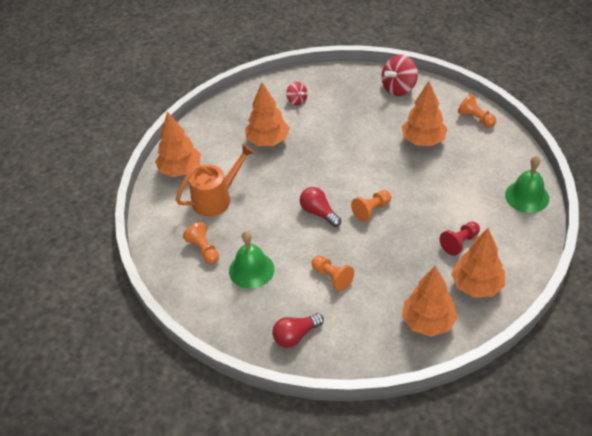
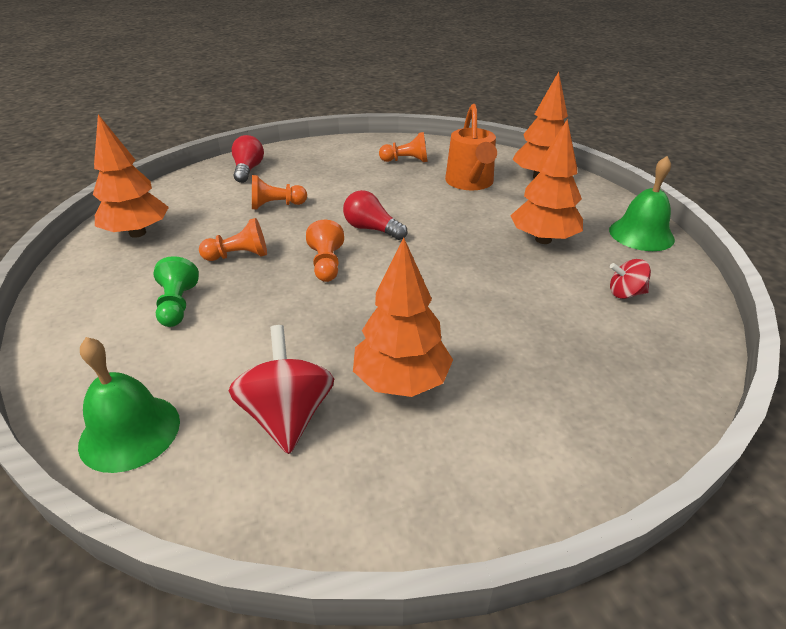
camera: 120 degrees right, 10 degrees down
green bell [229,231,274,289] -> green bell moved to [609,156,675,251]
red light bulb [300,187,341,227] -> red light bulb turned 135 degrees counterclockwise [343,190,407,240]
red spinning top [381,55,418,96] -> red spinning top moved to [228,325,334,454]
red pawn [439,221,480,256] -> green pawn [153,256,199,327]
orange tree [451,228,505,298] -> none
orange pawn [458,94,496,127] -> orange pawn moved to [199,218,267,261]

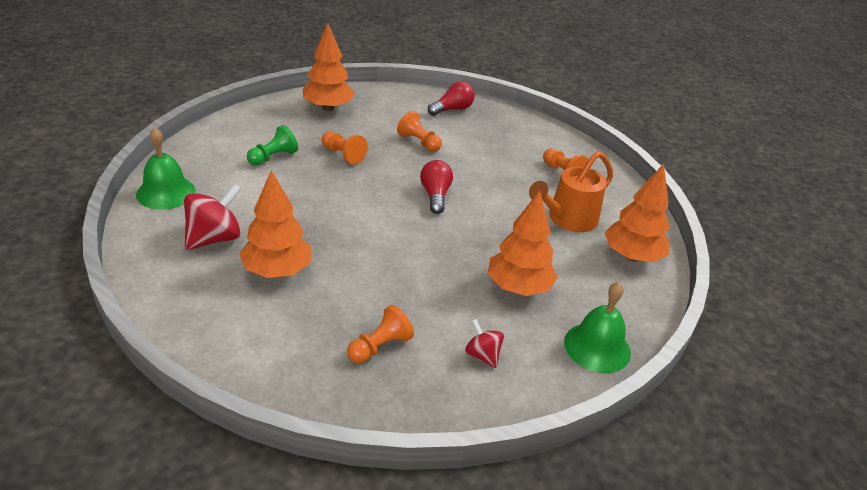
camera: 50 degrees right, 0 degrees up
orange pawn [306,220,344,282] -> orange pawn moved to [347,305,414,363]

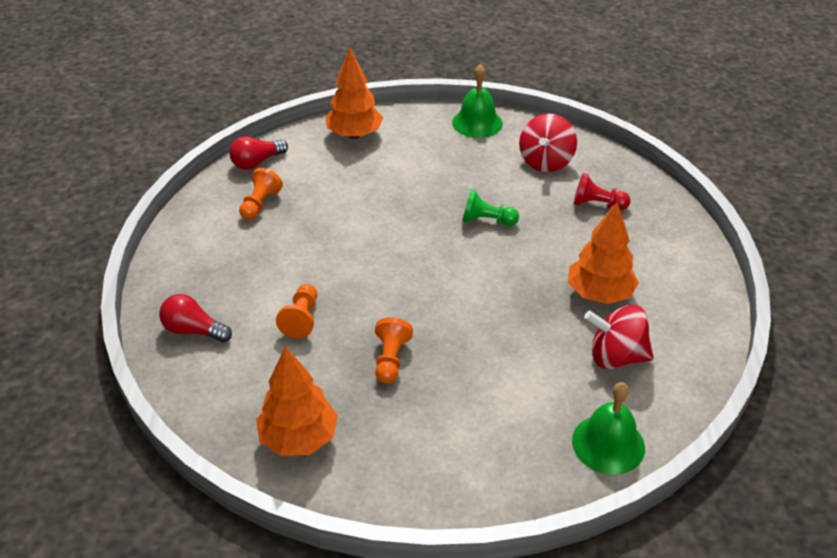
camera: 120 degrees left, 5 degrees up
green pawn [247,125,298,166] -> green pawn moved to [462,189,519,226]
orange pawn [347,305,414,363] -> red pawn [573,173,631,210]
red light bulb [420,160,453,214] -> red light bulb moved to [229,136,288,170]
red spinning top [465,319,504,368] -> red spinning top [519,113,577,172], size x1.76
orange tree [488,191,558,296] -> none
orange watering can [529,151,613,232] -> none

